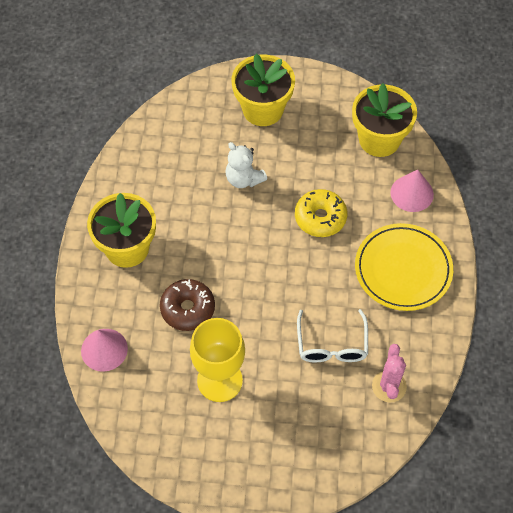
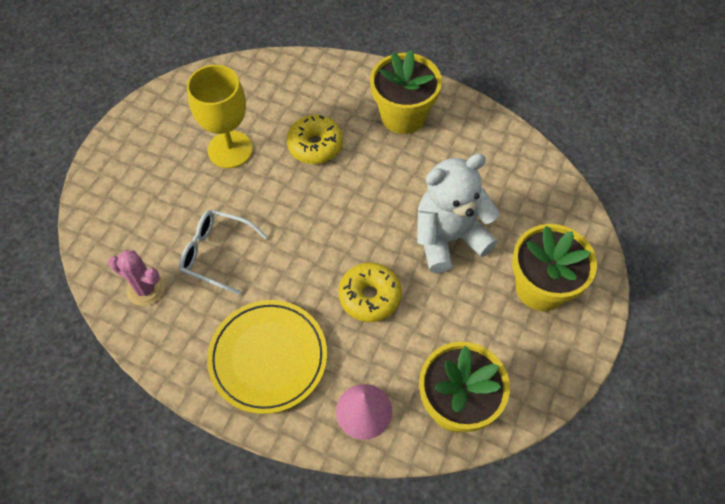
camera: 110 degrees right, 0 degrees up
pink cone [81,329,128,372] -> none
brown donut [160,279,215,331] -> yellow donut [287,115,343,164]
white teddy bear [226,142,267,188] -> white teddy bear [417,154,500,273], size x1.71

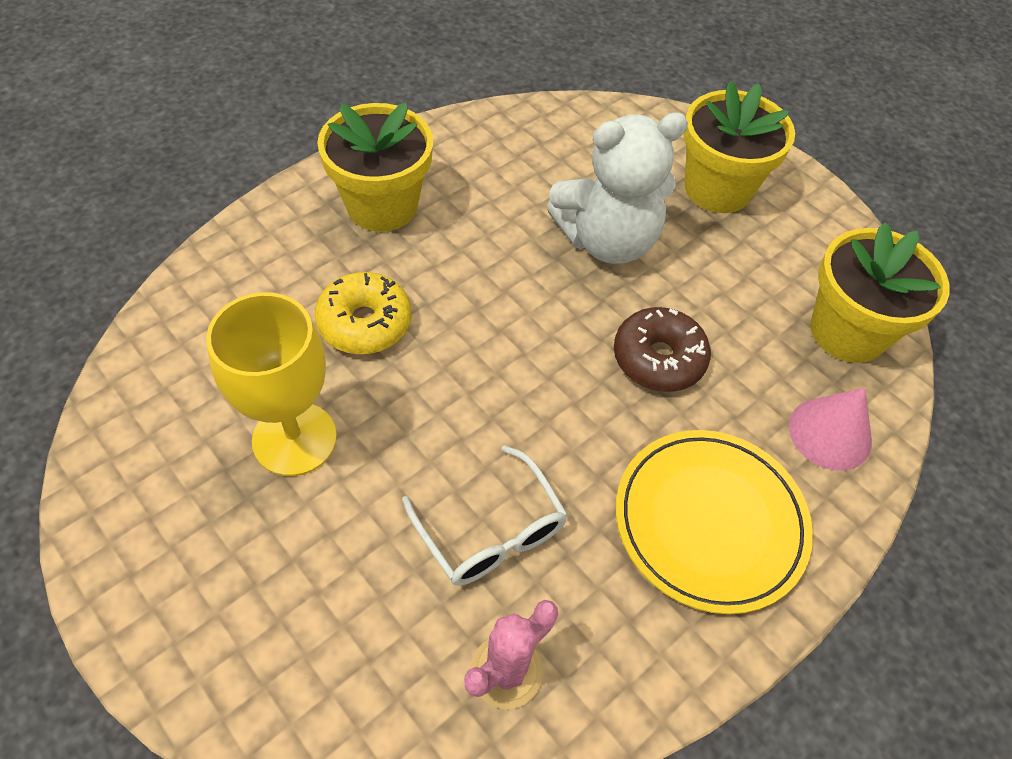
camera: 70 degrees left, 5 degrees down
white glasses [179,210,267,295] -> white glasses turned 75 degrees counterclockwise [402,445,568,586]
yellow donut [338,263,402,322] -> brown donut [614,307,711,392]
white teddy bear [417,154,500,273] -> white teddy bear turned 105 degrees counterclockwise [547,113,688,264]

